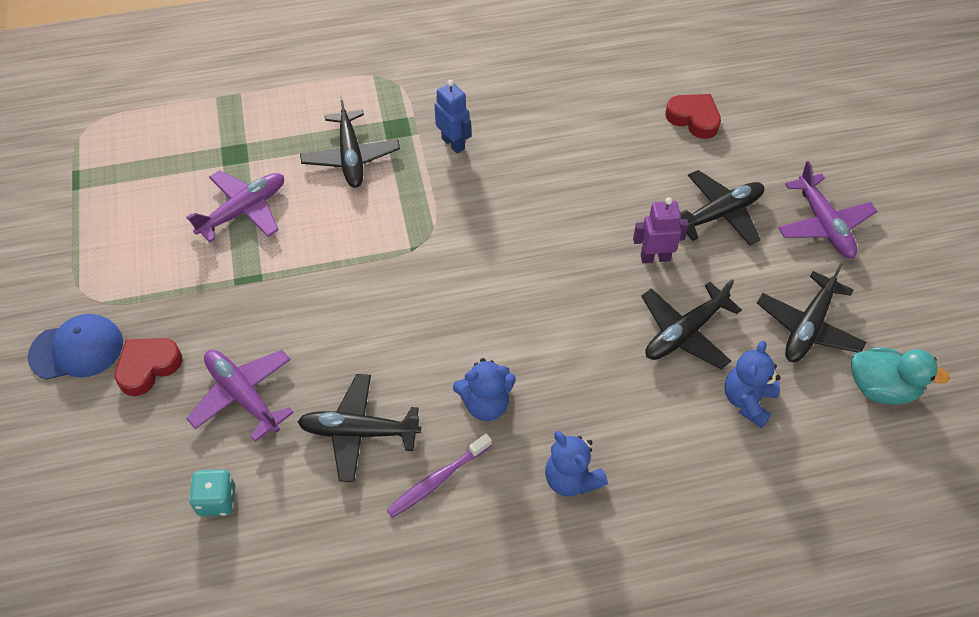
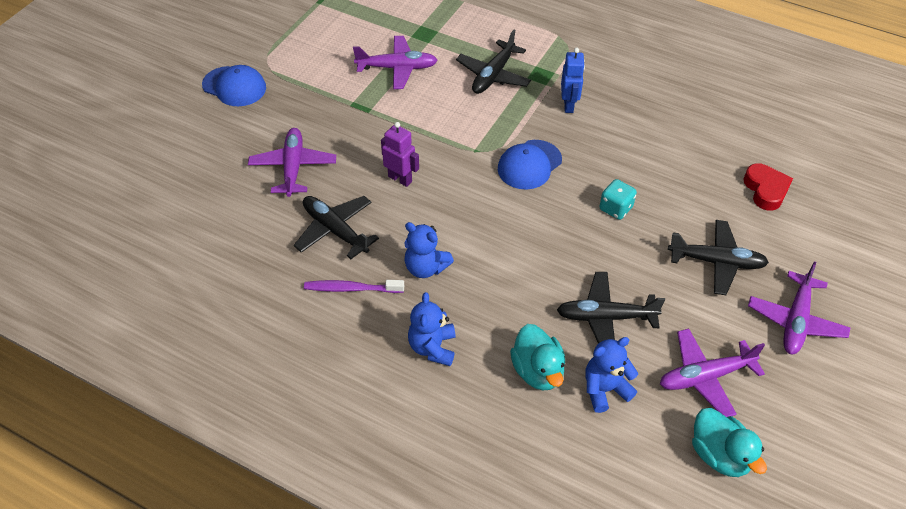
camera: 40 degrees right, 5 degrees down
red heart [115,338,182,396] -> none
turquoise dice [189,470,235,516] -> turquoise dice moved to [600,179,637,220]
purple robot [633,197,689,263] -> purple robot moved to [381,122,419,187]
black plane [757,264,866,362] -> purple plane [660,329,765,417]
none -> blue cap [498,140,562,190]
none -> turquoise duck [510,324,566,390]

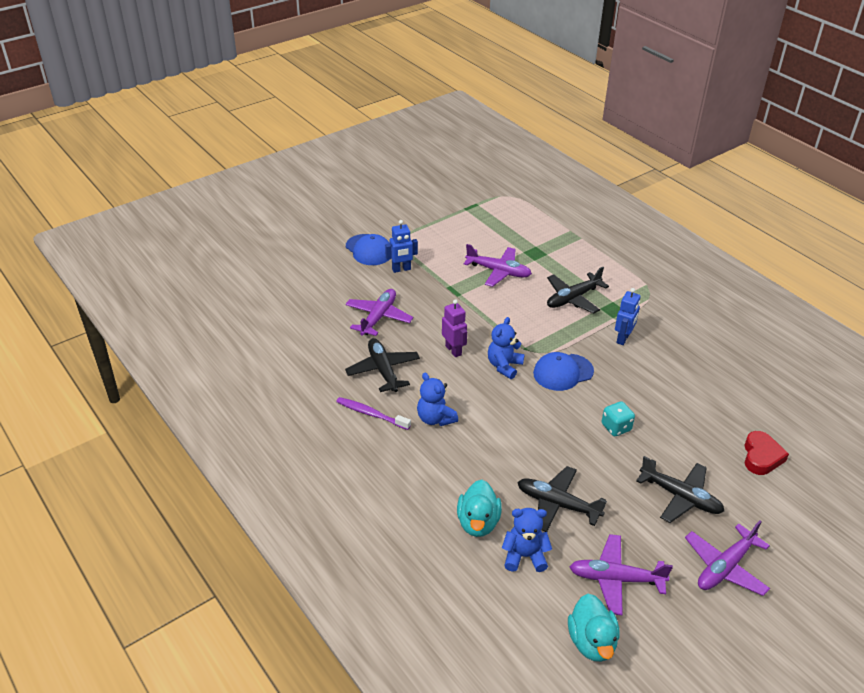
camera: 25 degrees right, 10 degrees down
blue teddy bear [408,292,456,366] -> blue teddy bear moved to [488,317,525,379]
none -> blue robot [385,220,418,273]

